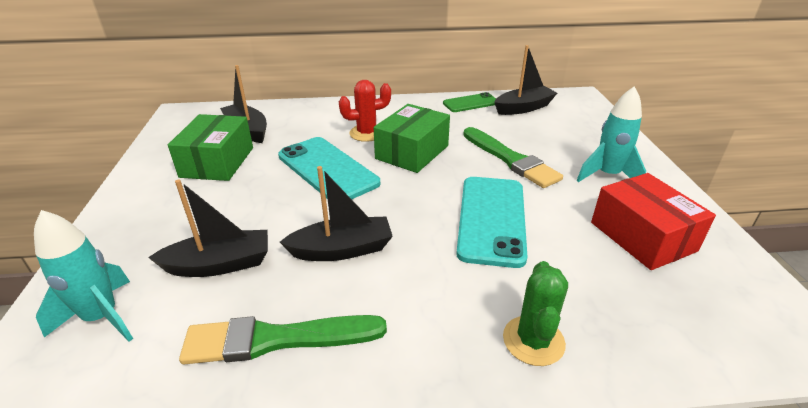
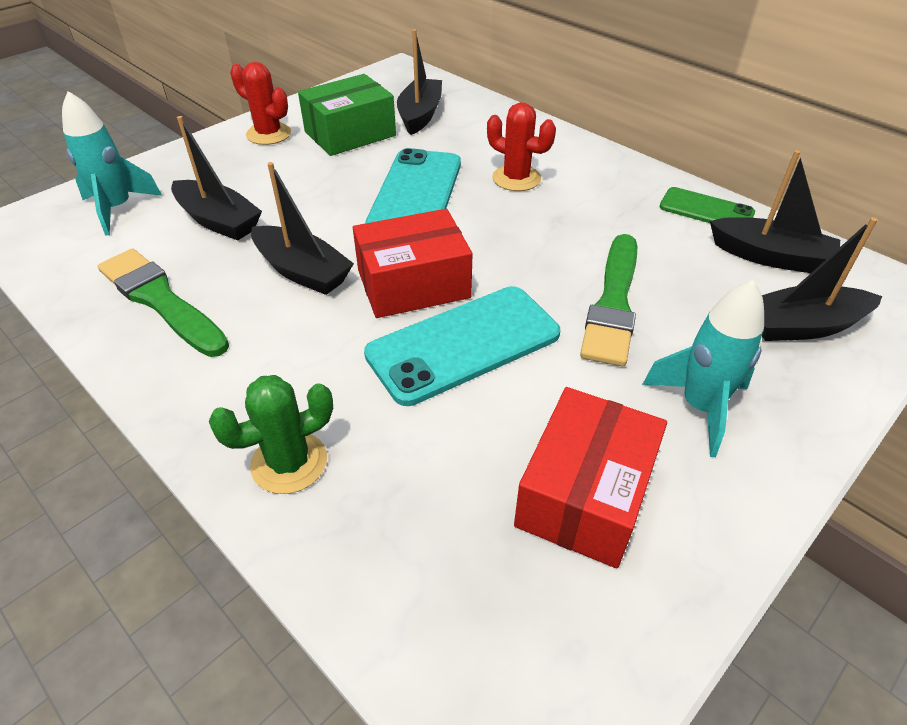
camera: 50 degrees right, 10 degrees up
green box [374,104,450,173] -> none
none -> red cactus [230,62,291,145]
none -> red box [353,209,472,318]
none -> black boat [762,217,882,341]

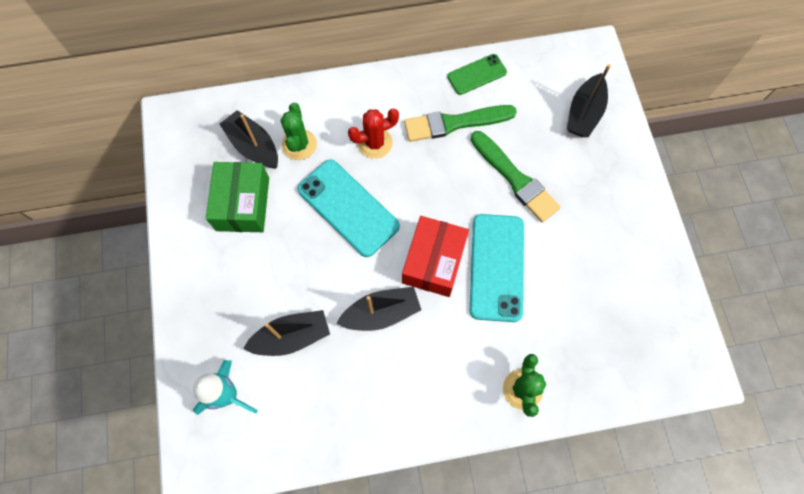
camera: 55 degrees left, 25 degrees up
green brush [98,248,229,357] -> green brush moved to [404,105,517,142]
red cactus [230,62,291,145] -> none
red box [514,387,667,568] -> none
turquoise rocket [642,280,764,457] -> none
black boat [710,150,840,273] -> none
none -> green cactus [281,103,317,160]

